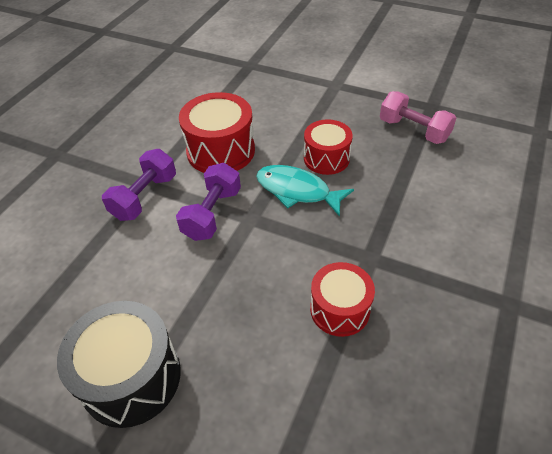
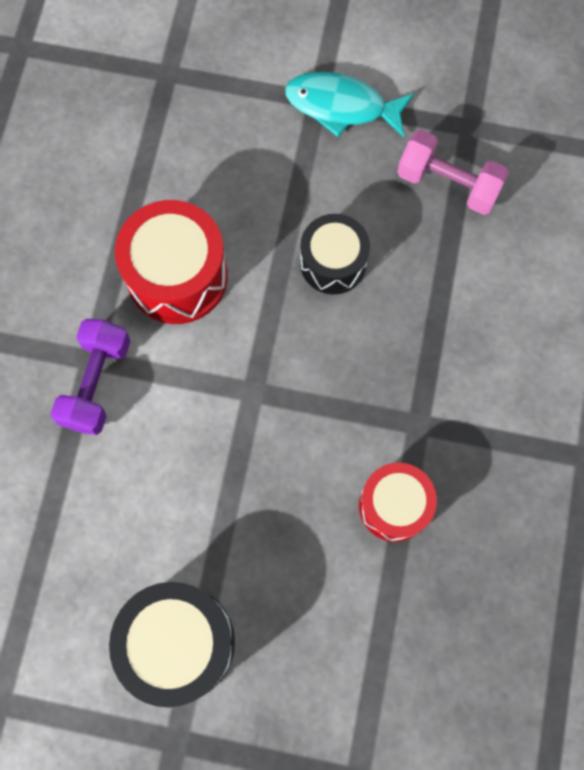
camera: 15 degrees left, 25 degrees up
purple dumbbell [176,163,241,241] -> none
turquoise fish [256,165,354,217] -> turquoise fish moved to [285,72,414,137]
red drum [304,119,353,175] -> black drum [300,214,370,295]

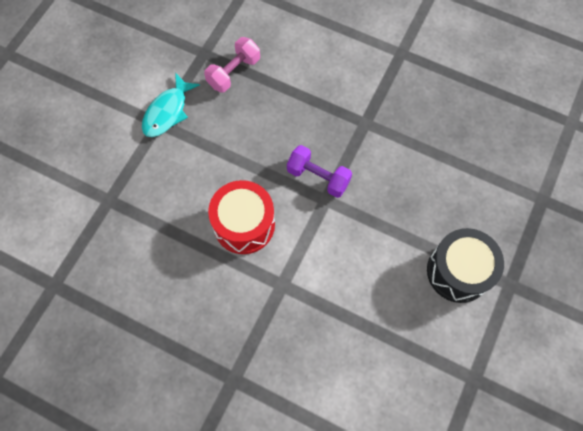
camera: 75 degrees left, 5 degrees down
purple dumbbell [51,319,130,435] -> purple dumbbell moved to [287,145,352,198]
black drum [300,214,370,295] -> none
red drum [359,463,437,542] -> none

